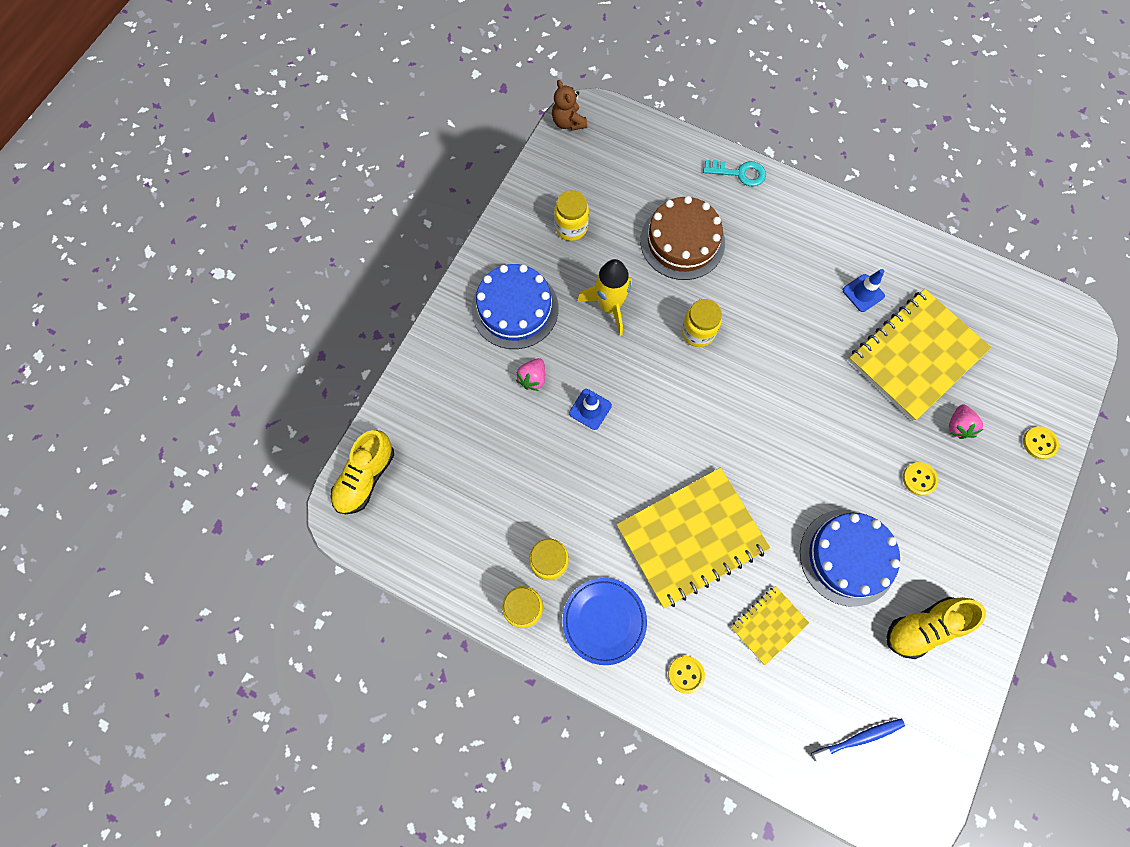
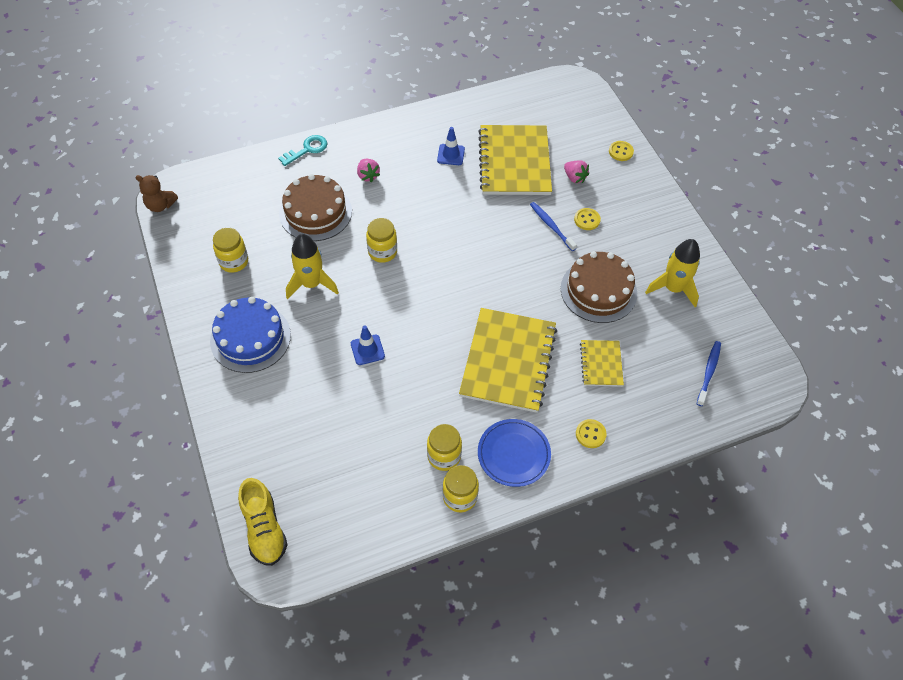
camera: 50 degrees left, 15 degrees down
pink strawberry [516,358,545,391] -> pink strawberry moved to [357,159,380,182]
blue cake [800,509,900,607] -> brown cake [561,251,637,323]
yellow shoe [886,597,986,659] -> yellow rocket [645,239,700,307]
none -> blue toothbrush [530,202,577,251]

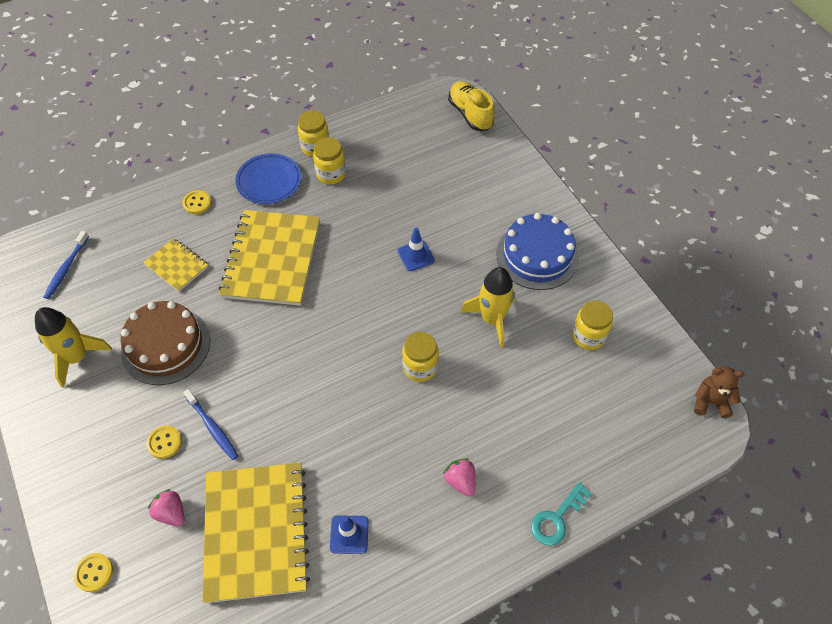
camera: 175 degrees right, 0 degrees up
brown cake [279,174,352,241] -> none
yellow notebook [580,340,624,386] -> yellow notebook turned 45 degrees counterclockwise [143,238,208,292]

